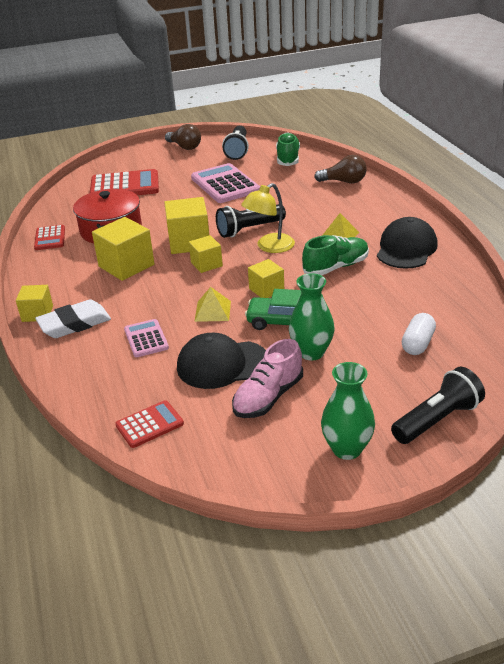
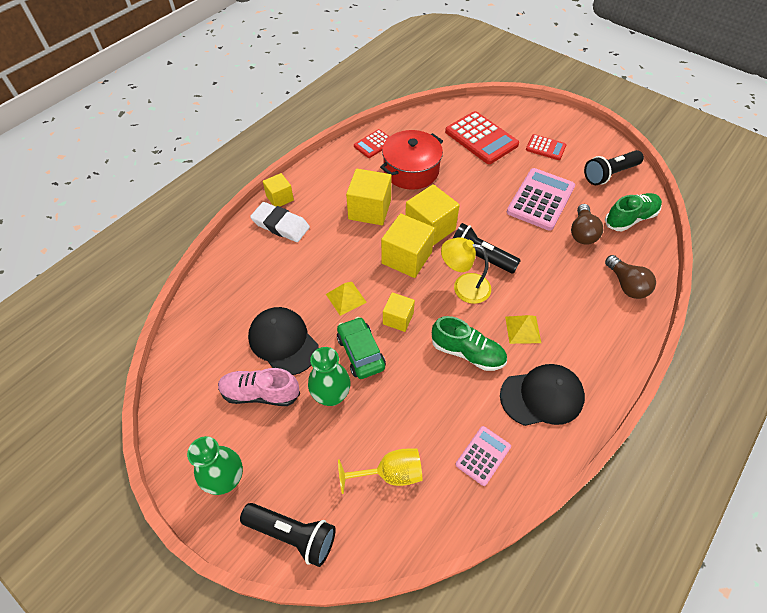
camera: 55 degrees right, 20 degrees up
red calculator [115,400,184,448] -> red calculator moved to [526,134,567,160]
pink calculator [124,319,169,357] -> pink calculator moved to [456,426,511,486]
brown light bulb [165,124,201,150] -> brown light bulb moved to [571,204,603,245]
yellow cube [189,235,223,273] -> yellow cube [381,213,435,278], size x1.68
white capsule [402,313,436,355] -> yellow goblet [338,448,422,494]

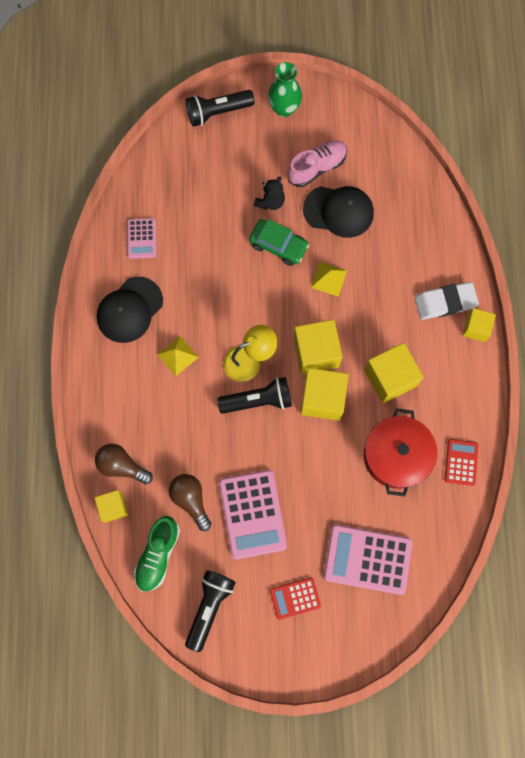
camera: 140 degrees right, 20 degrees up
green vase [308,347,350,406] -> black teddy bear [254,177,285,210]
yellow goblet [338,448,422,494] -> none
yellow cube [383,292,415,332] -> yellow cube moved to [95,490,128,523]
green shoe [432,316,507,371] -> none
red calculator [445,111,519,164] -> pink calculator [324,524,412,595]

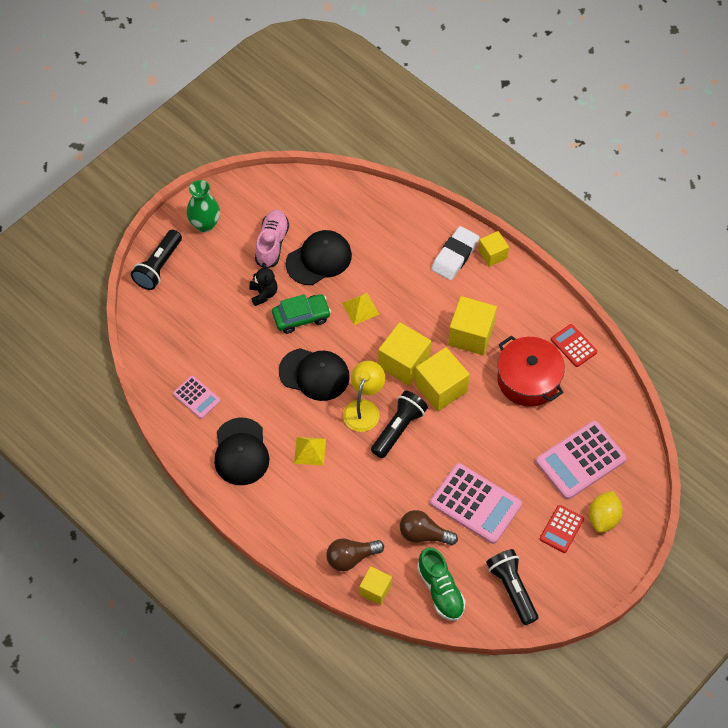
camera: 45 degrees left, 15 degrees down
none -> black cap [279,348,350,401]
none -> yellow lemon [589,491,623,533]

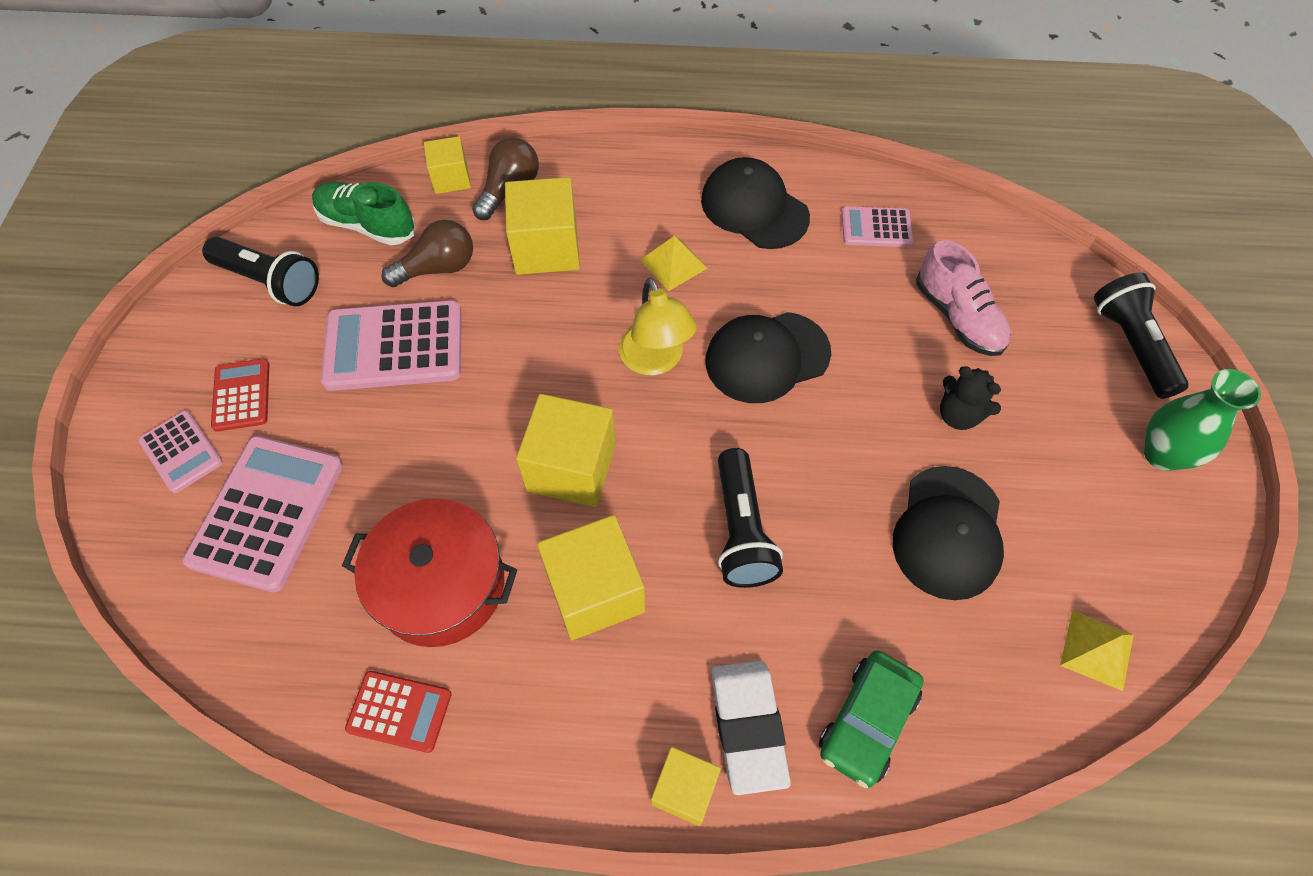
camera: 140 degrees right, 0 degrees up
pink shoe [255,210,289,268] -> pink shoe moved to [916,240,1011,356]
green car [272,294,331,334] -> green car moved to [819,651,923,788]
yellow pyramid [342,293,379,325] -> yellow pyramid moved to [1060,610,1134,691]
black flashlight [371,391,428,458] -> black flashlight moved to [718,448,783,588]
yellow cube [378,322,431,386] -> yellow cube moved to [505,177,580,275]
yellow lemon [589,491,623,533] -> pink calculator [138,410,223,493]

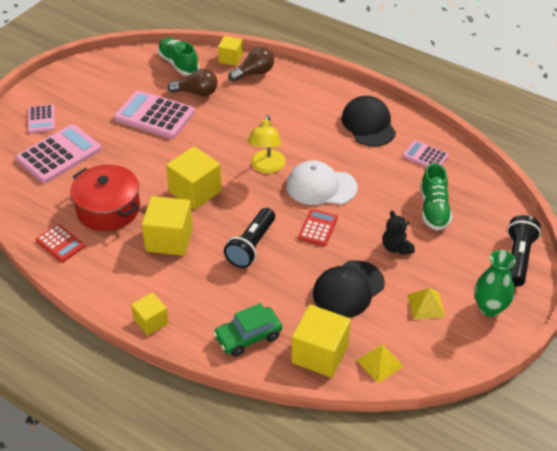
camera: 30 degrees right, 15 degrees down
black flashlight [202,237,319,306] -> none
red calculator [211,359,269,432] -> red calculator moved to [298,209,338,246]
yellow cube [505,177,580,275] -> yellow cube moved to [291,304,351,378]
yellow pyramid [640,236,708,291] -> yellow pyramid moved to [407,288,446,320]
black cap [706,312,831,403] -> white cap [286,160,358,205]
white eraser [711,660,791,795] -> none
pink shoe [916,240,1011,356] -> green shoe [420,163,452,231]

